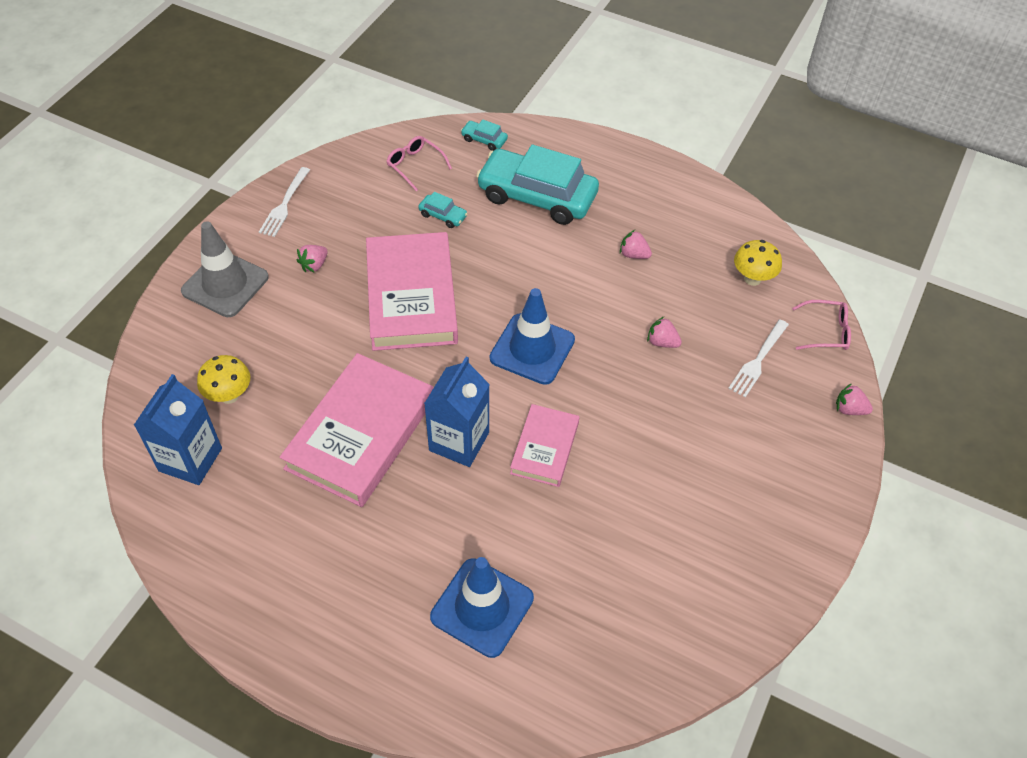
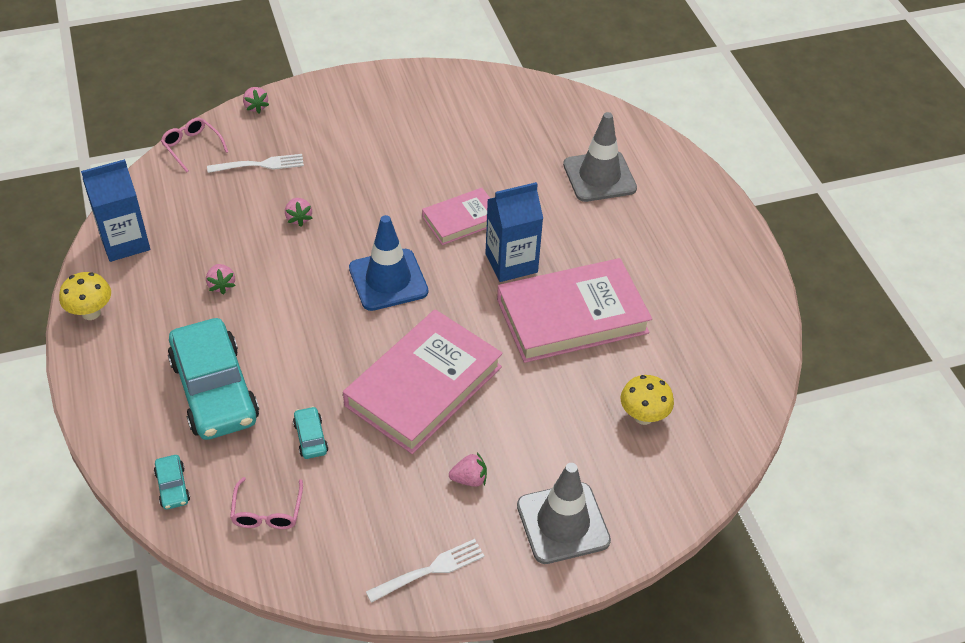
camera: 135 degrees left, 5 degrees down
blue carton [134,374,222,485] -> blue carton moved to [81,159,150,262]
blue traffic cone [430,557,534,658] -> grey traffic cone [563,112,637,202]
yellow mushroom [734,240,782,286] -> yellow mushroom moved to [59,272,111,320]

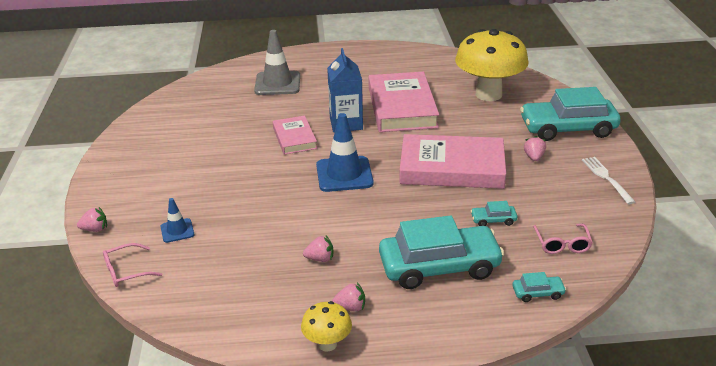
camera: 75 degrees left, 15 degrees down
blue carton [81,159,150,262] -> none
white fork [207,154,304,173] -> blue traffic cone [160,198,194,243]
pink glasses [230,477,303,529] -> pink glasses turned 75 degrees clockwise [533,224,593,254]
pink strawberry [285,198,313,226] -> pink strawberry moved to [332,282,365,311]
pink book [343,309,503,454] -> pink book turned 45 degrees counterclockwise [400,134,506,189]
grey traffic cone [517,463,611,564] -> turquoise car [520,87,621,141]
yellow mushroom [621,375,674,425] -> yellow mushroom [455,29,529,101], size x2.16

